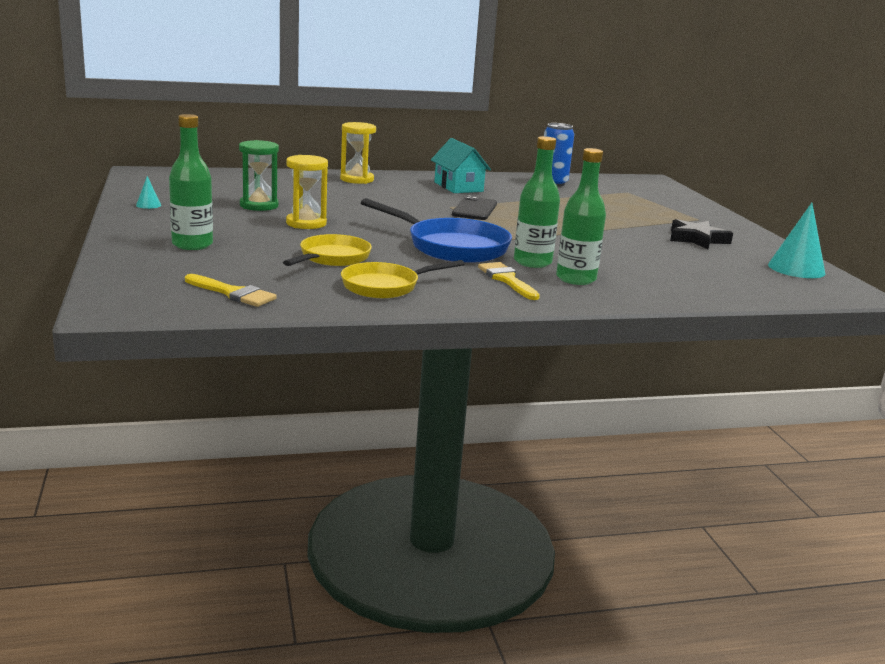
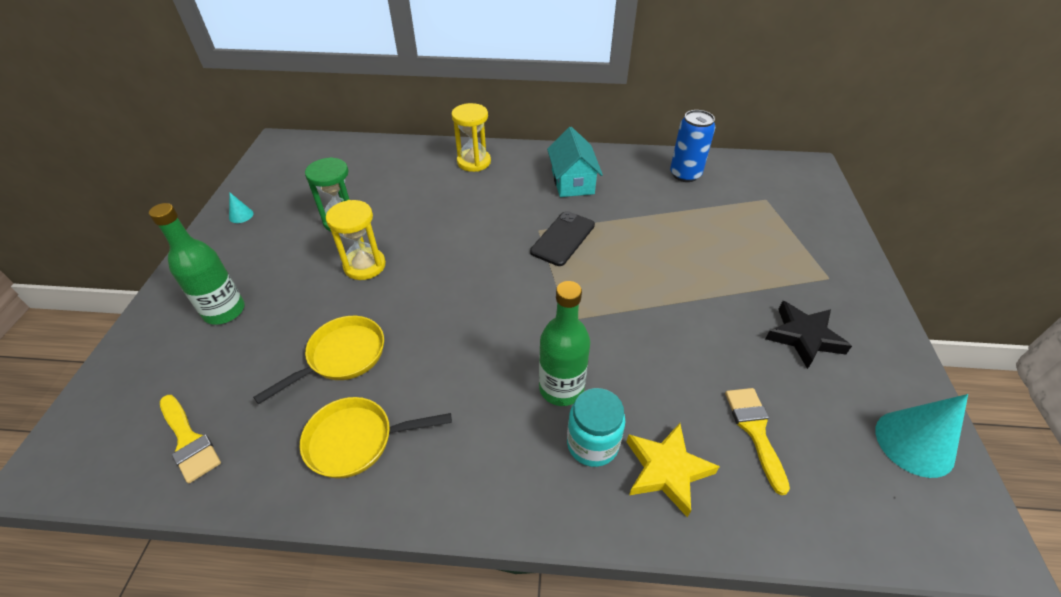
camera: 20 degrees right, 25 degrees up
blue pan [361,198,512,263] -> none
yellow brush [478,262,540,300] -> yellow brush moved to [725,388,790,495]
green bottle [556,148,606,285] -> turquoise jar [567,388,625,467]
none -> yellow star [627,423,720,518]

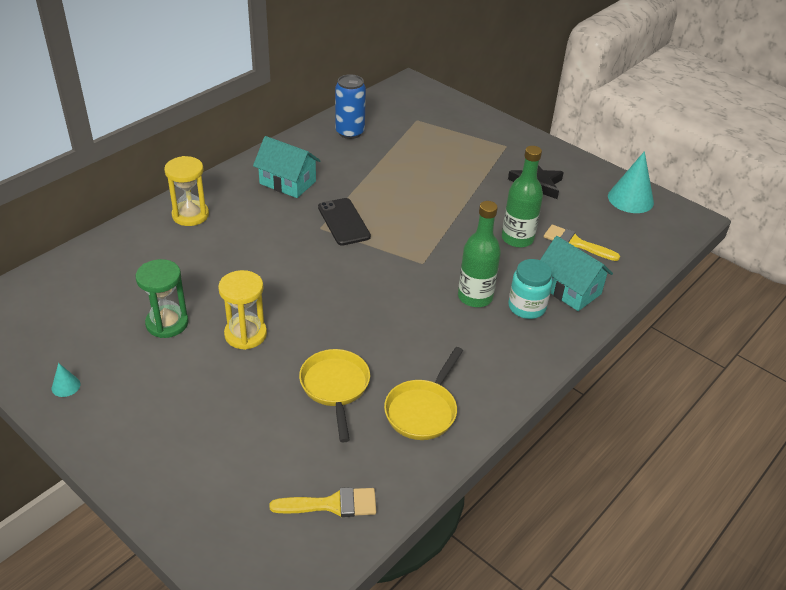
camera: 55 degrees left, 5 degrees down
green bottle [149,203,245,325] -> green bottle moved to [502,146,543,248]
yellow star [627,423,720,518] -> turquoise house [540,236,613,311]

